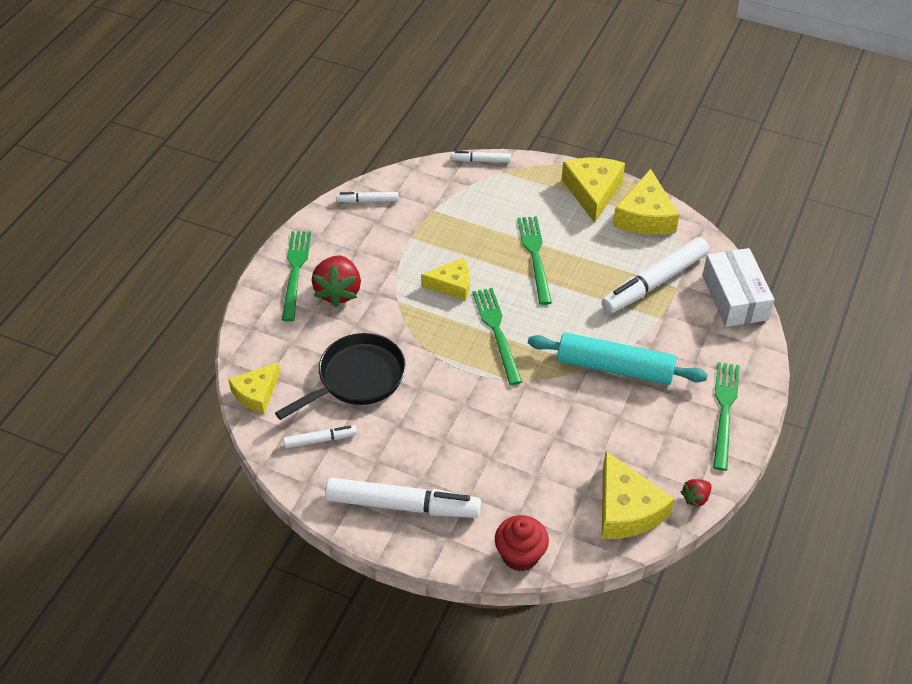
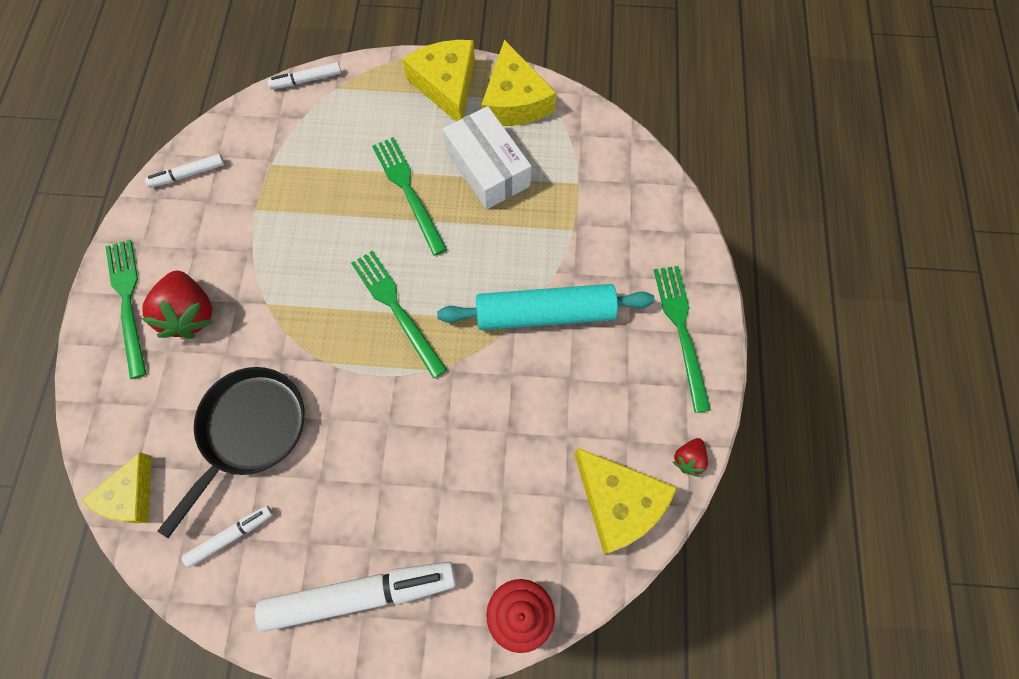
camera: 20 degrees left, 20 degrees up
yellow cheese [421,257,470,301] -> none
white marker [602,237,709,313] -> none
white box [702,248,775,327] -> white box moved to [443,106,531,209]

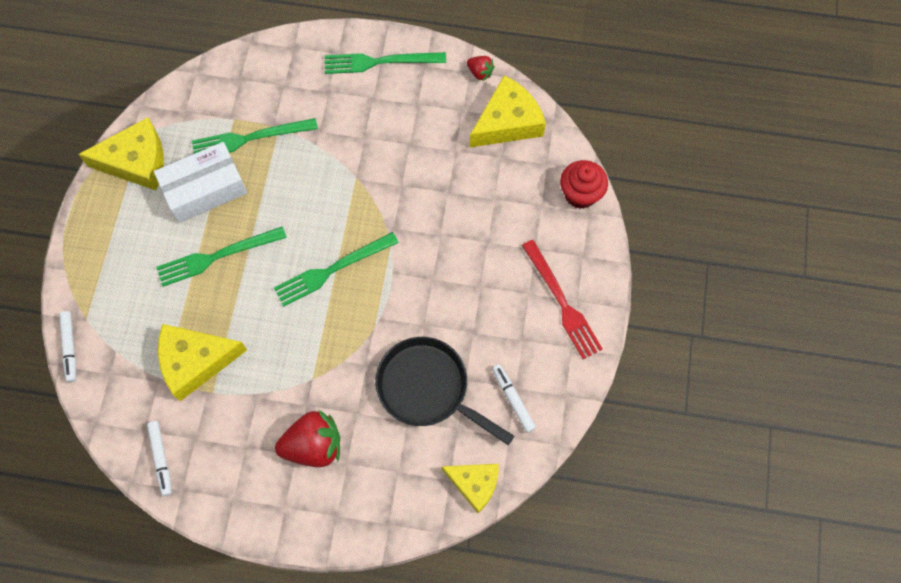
camera: 85 degrees left, 0 degrees up
green fork [105,240,147,379] -> green fork moved to [192,118,318,154]
white marker [255,562,456,632] -> red fork [522,240,603,359]
yellow cheese [402,40,475,121] -> yellow cheese moved to [158,324,247,401]
turquoise rolling pin [437,284,655,330] -> none

